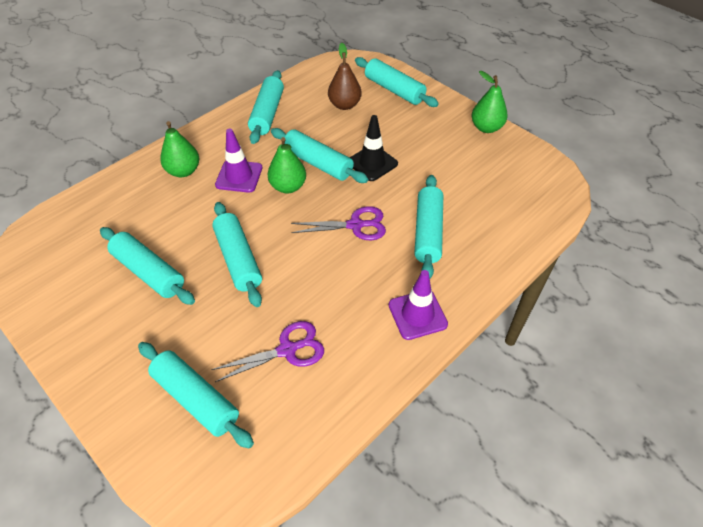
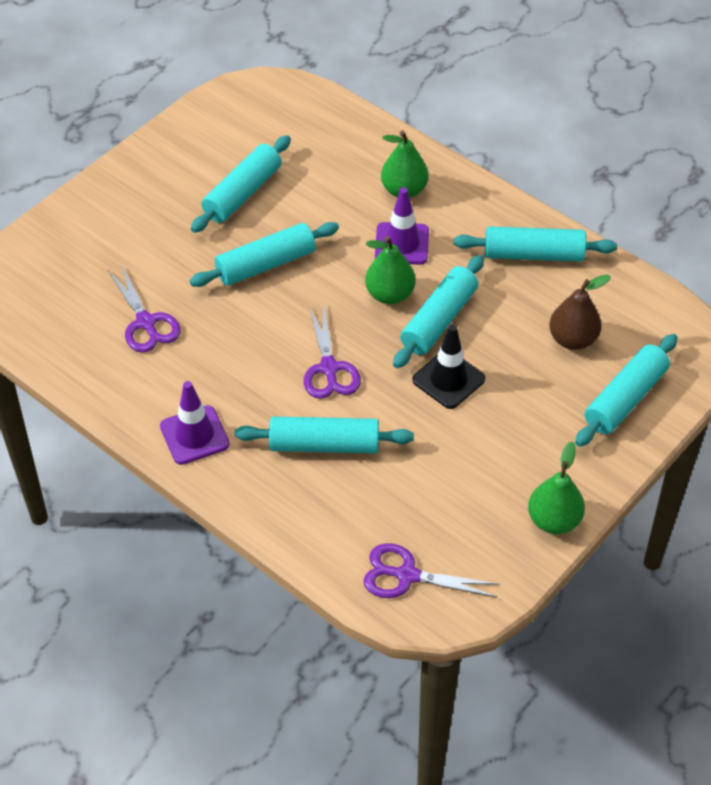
camera: 85 degrees right, 0 degrees up
turquoise rolling pin [138,342,254,449] -> none
none -> purple scissors [363,543,499,598]

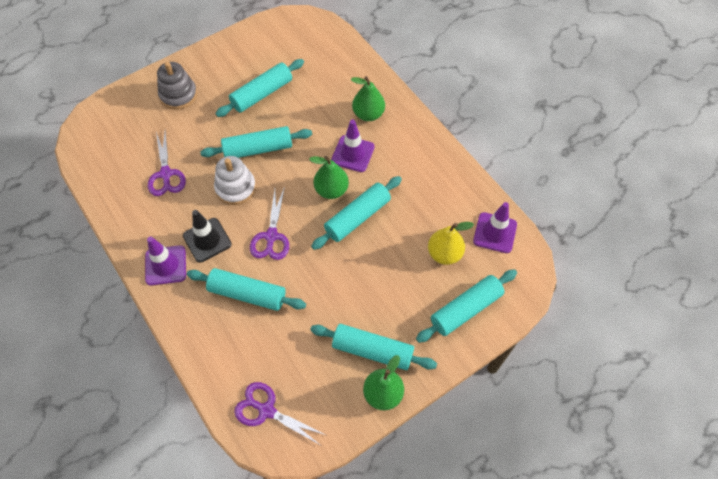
camera: 15 degrees right, 10 degrees up
black traffic cone [412,324,485,409] -> black traffic cone moved to [183,210,232,263]
turquoise rolling pin [454,227,617,261] -> turquoise rolling pin moved to [310,324,437,370]
brown pear [549,275,611,350] -> yellow pear [428,222,474,265]
none -> grey stacking toy [157,62,197,110]
none -> white stacking toy [214,156,256,205]
none -> purple traffic cone [473,202,517,253]

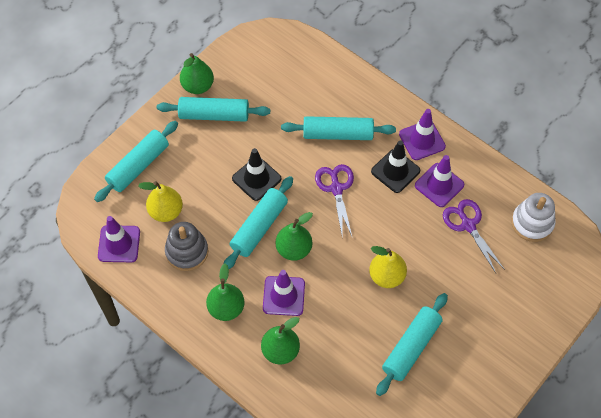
camera: 165 degrees right, 0 degrees up
grey stacking toy [157,62,197,110] -> grey stacking toy moved to [165,222,208,271]
turquoise rolling pin [200,126,312,158] -> yellow pear [369,246,407,288]
white stacking toy [214,156,256,205] -> white stacking toy moved to [512,193,556,242]
purple scissors [234,382,326,445] -> none
none -> green pear [206,263,245,321]
none -> black traffic cone [232,148,281,201]
none -> purple traffic cone [415,155,464,207]

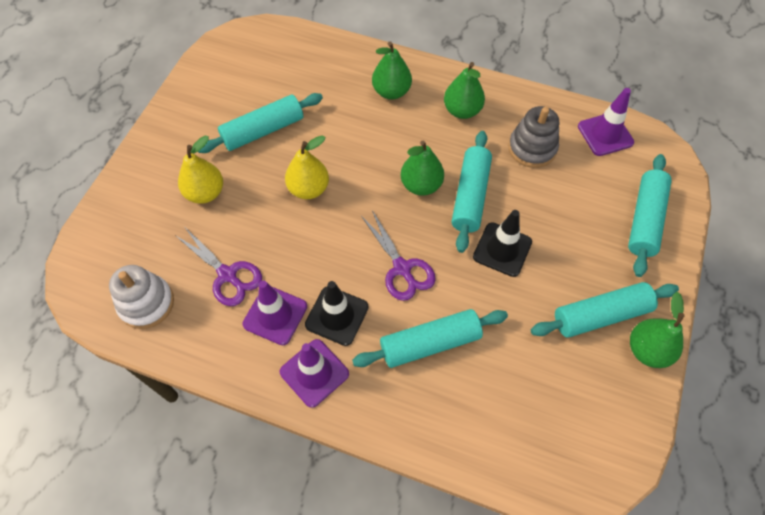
camera: 160 degrees right, 0 degrees up
yellow pear [138,181,183,222] -> yellow pear moved to [178,136,223,204]
purple traffic cone [263,270,305,316] -> none
turquoise rolling pin [376,293,448,396] -> turquoise rolling pin turned 45 degrees clockwise [198,93,323,153]

